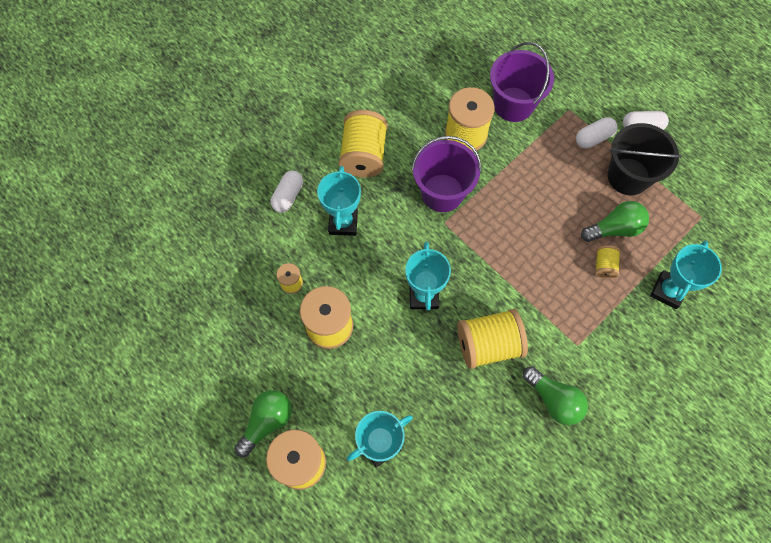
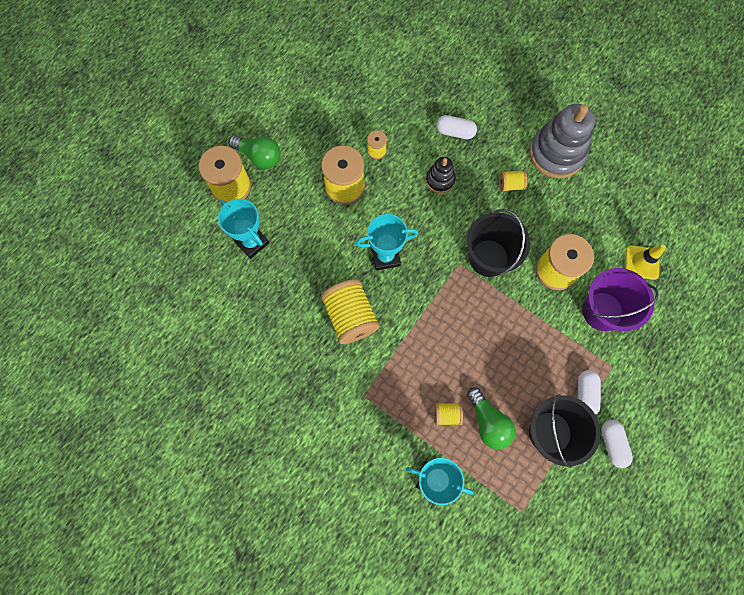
camera: 80 degrees right, 5 degrees up
turquoise trophy [317,166,361,236] -> black stacking toy [426,157,455,193]
yellow spool [338,110,388,177] -> yellow spool [499,170,527,192], size x0.49
purple bucket [412,136,481,212] -> black bucket [466,209,530,277]
green light bulb [523,366,588,425] -> none
white capsule [576,117,618,148] -> white capsule turned 45 degrees clockwise [578,370,601,415]
none -> grey stacking toy [529,104,595,178]
none -> yellow traffic cone [625,245,666,280]

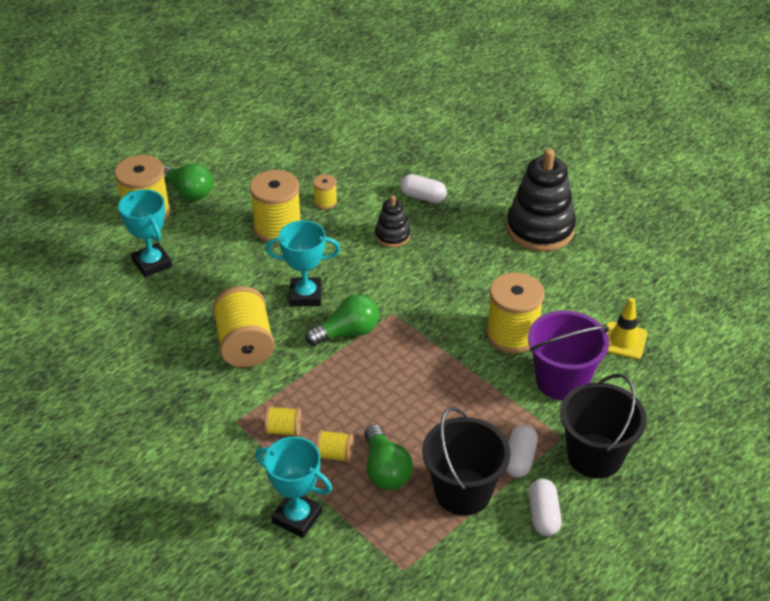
camera: 10 degrees right, 30 degrees down
black bucket [466,209,530,277] -> black bucket moved to [560,374,647,478]
yellow spool [499,170,527,192] -> yellow spool moved to [264,406,301,437]
grey stacking toy [529,104,595,178] -> black stacking toy [506,148,576,252]
none -> green light bulb [305,294,379,346]

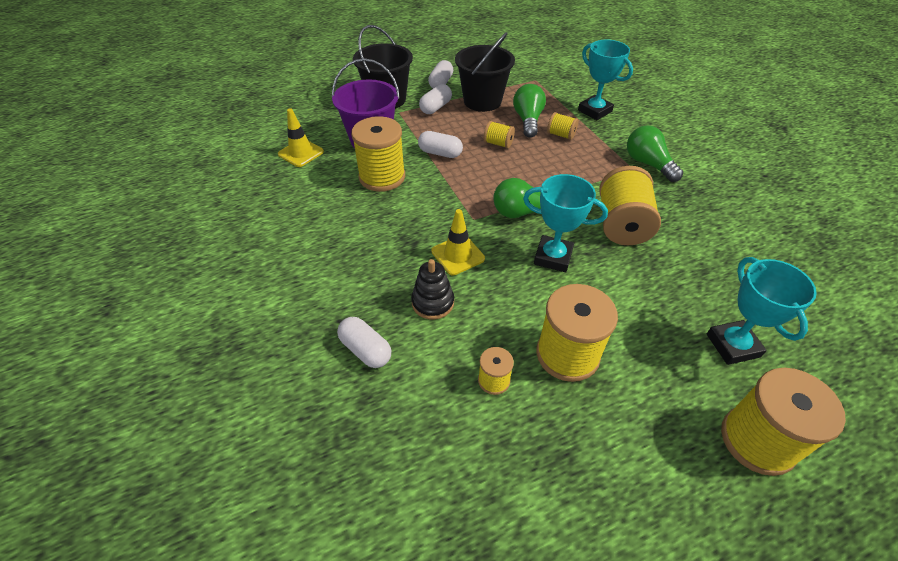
camera: 160 degrees left, 5 degrees up
green light bulb [163,164,213,200] -> green light bulb moved to [627,125,683,182]
yellow spool [264,406,301,437] -> yellow spool moved to [484,121,515,148]
black stacking toy [506,148,576,252] -> none
none -> white capsule [418,131,463,158]
none -> yellow traffic cone [431,209,485,275]

